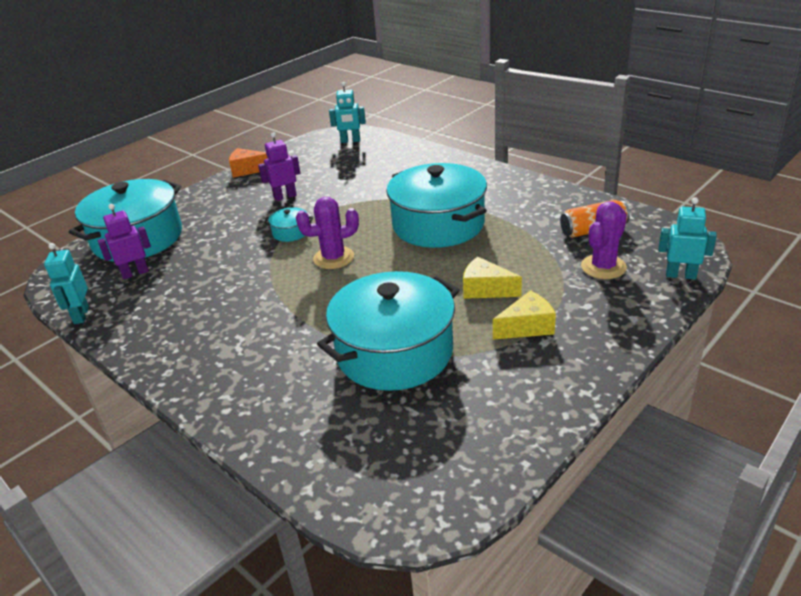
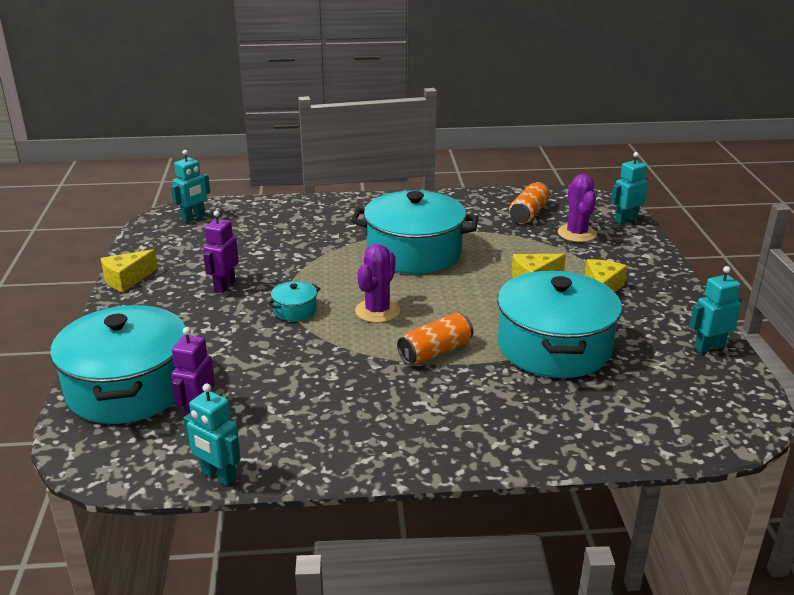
camera: 50 degrees left, 5 degrees down
orange cheese [229,148,268,178] -> yellow cheese [100,249,158,292]
none -> orange can [397,313,474,365]
none -> turquoise robot [689,266,742,353]

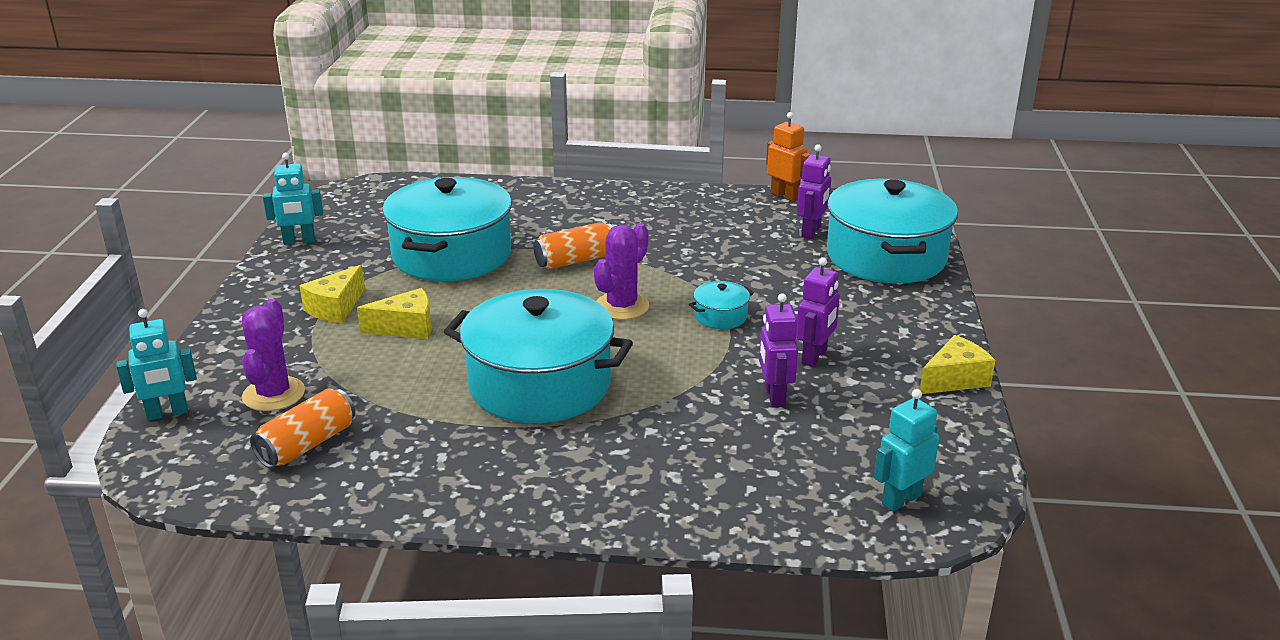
camera: 170 degrees left, 0 degrees up
turquoise robot [183,384,240,486] -> orange robot [766,112,811,201]
none -> purple robot [759,293,798,407]

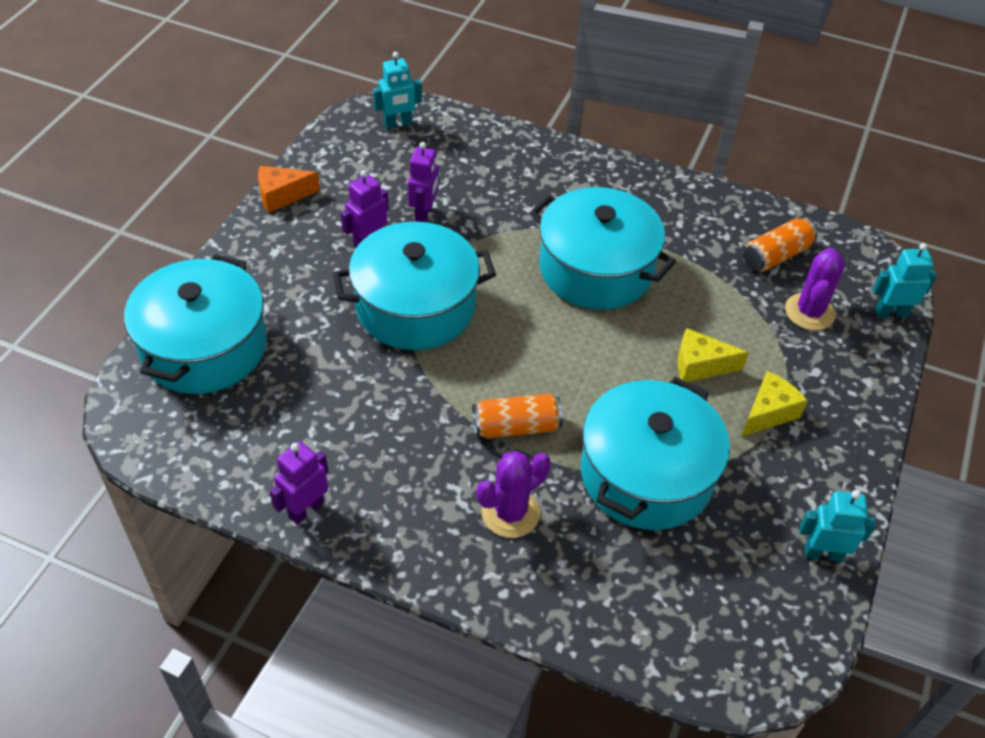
camera: 165 degrees left, 20 degrees up
purple cactus [594,223,649,320] -> purple cactus moved to [477,451,551,538]
turquoise pot [689,281,754,329] -> turquoise pot [333,222,496,350], size x2.45
orange robot [766,112,811,201] -> none
purple robot [797,144,831,239] -> purple robot moved to [270,441,329,525]
yellow cheese [920,335,995,394] -> orange cheese [258,166,320,213]

